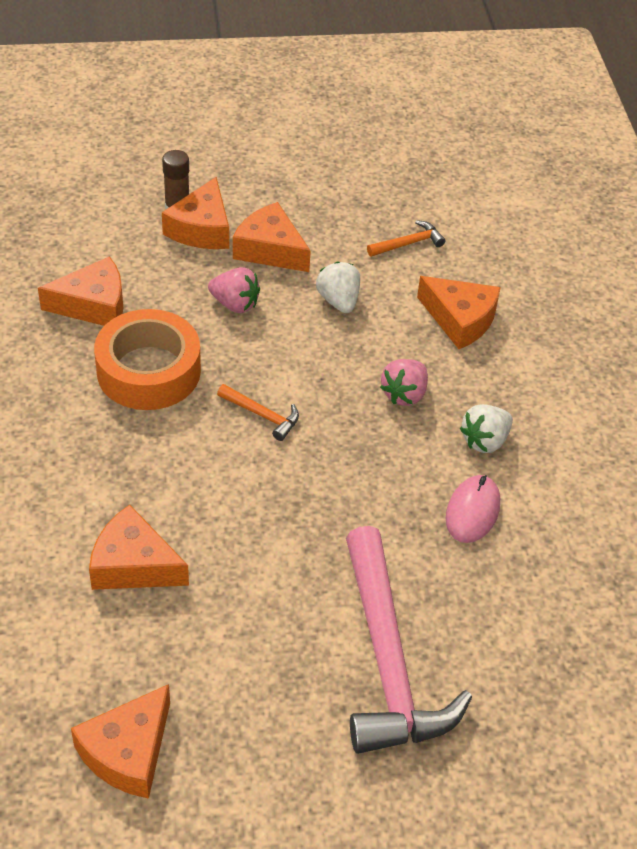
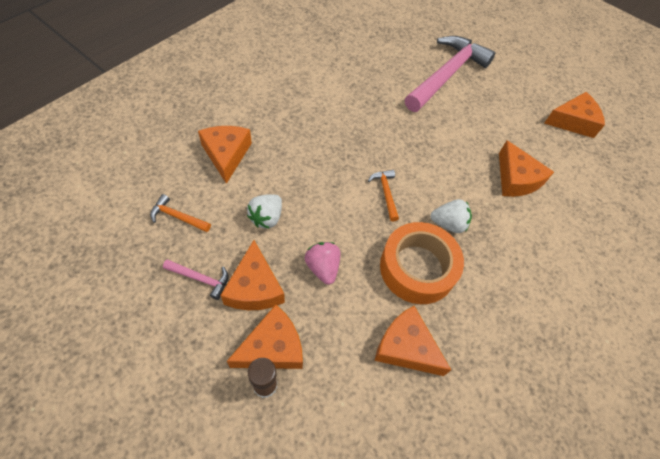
camera: 135 degrees left, 10 degrees up
pink strawberry [380,359,428,406] -> none
pink mouse [446,475,500,543] -> none
white strawberry [460,404,513,453] -> white strawberry moved to [430,199,472,233]
none -> pink hammer [163,259,228,300]

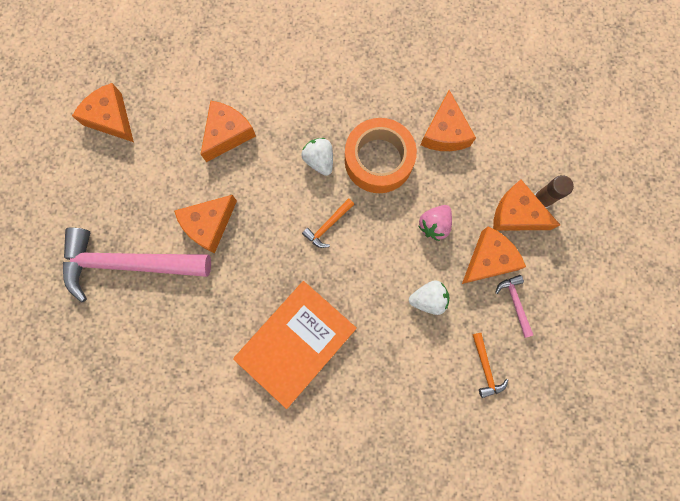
camera: 120 degrees left, 20 degrees up
orange cheese [198,126,252,184] -> orange cheese moved to [174,195,237,253]
none -> orange book [233,281,357,409]

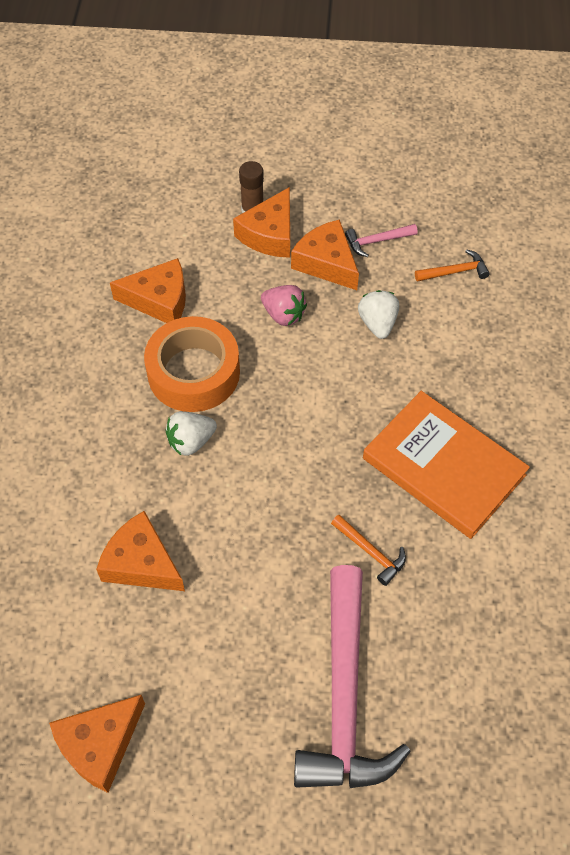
camera: 90 degrees left, 20 degrees down
orange cheese [174,195,237,253] -> none
orange hammer [302,198,354,248] -> orange hammer moved to [331,515,406,586]

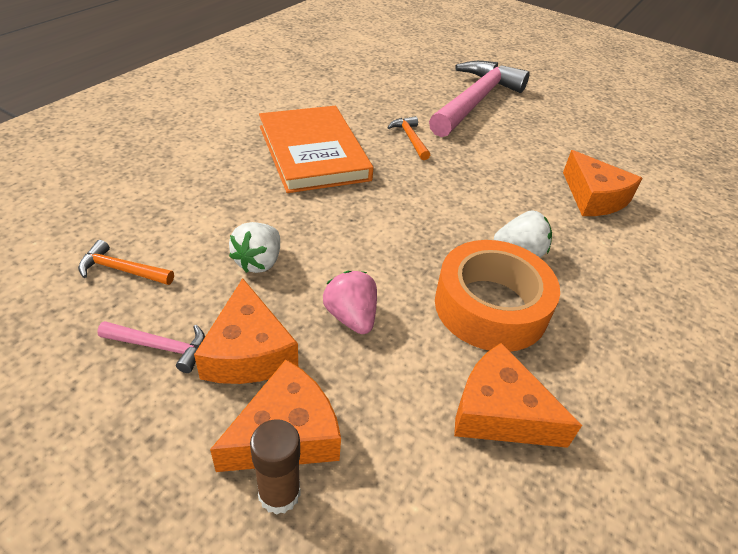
camera: 155 degrees left, 15 degrees down
orange cheese [49,695,145,793] -> none

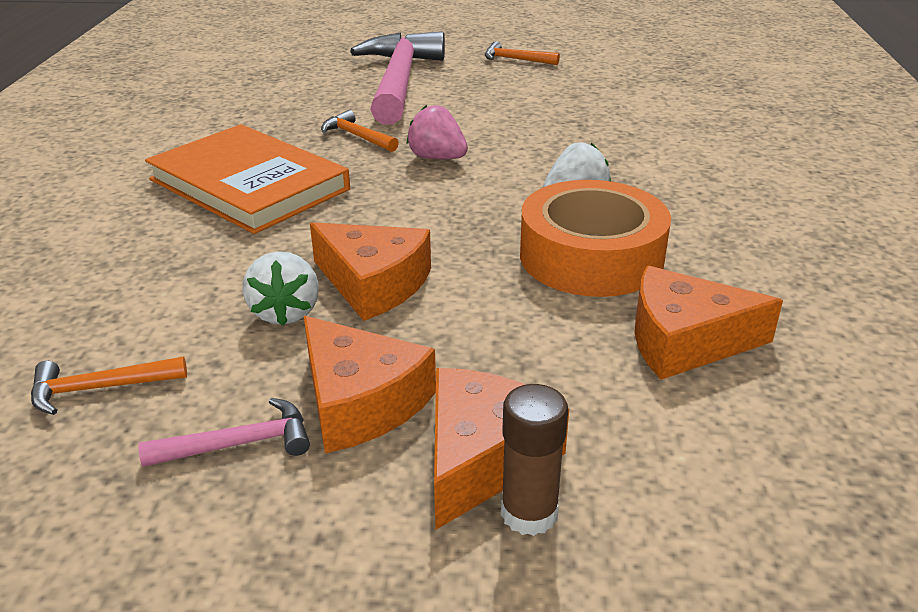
camera: 25 degrees left, 10 degrees down
pink strawberry [323,271,377,334] -> pink strawberry moved to [407,105,468,159]
orange cheese [563,150,643,216] -> orange cheese moved to [310,222,431,321]
none -> orange hammer [485,41,560,65]

